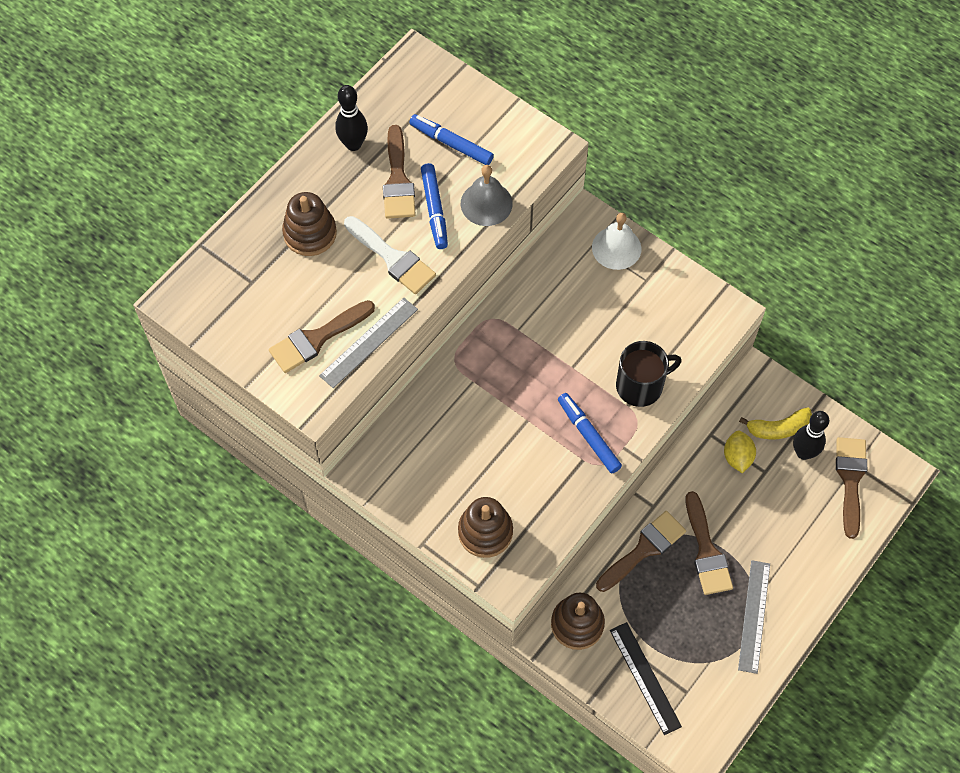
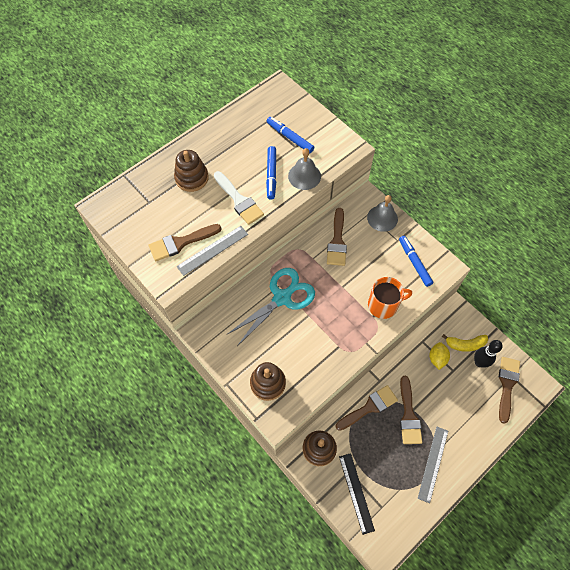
camera: 10 degrees right, 0 degrees up
black bowling pin [335,85,368,151] -> none
brown brush [383,125,416,219] -> brown brush moved to [327,208,347,266]
blue marker [558,393,622,473] -> blue marker moved to [399,236,433,287]
white bell [592,213,641,270] -> grey bell [367,195,398,232]
black mug [616,341,681,407] -> orange mug [368,277,412,319]
none -> turquoise scissors [226,268,315,346]

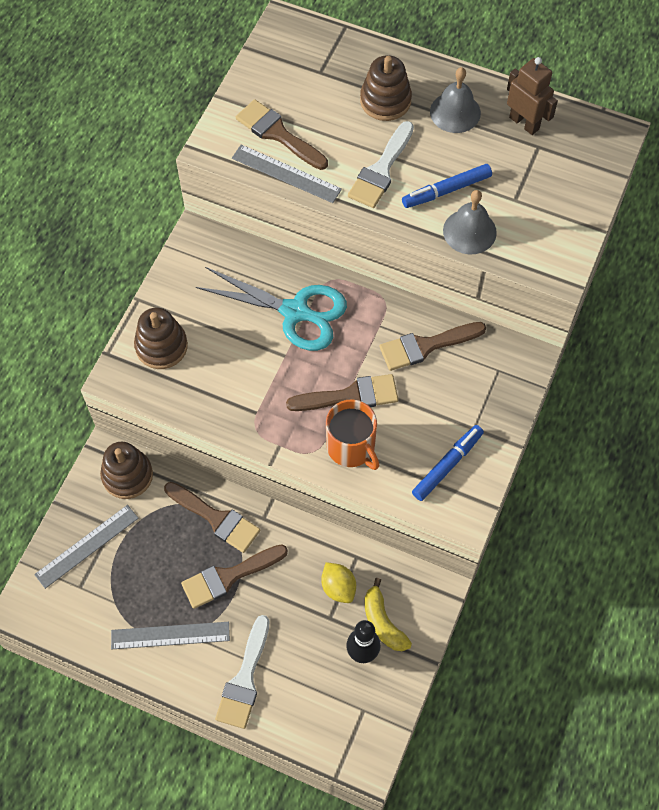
camera: 65 degrees right, 0 degrees up
blue marker [267,117,314,153] -> none
black ruler [339,453,375,535] -> grey ruler [34,505,139,589]
grey bell [367,195,398,232] -> grey bell moved to [430,67,481,133]
yellow lemon [429,342,450,370] -> yellow lemon turned 75 degrees clockwise [321,562,356,603]
brown brush [499,357,520,424] -> brown brush moved to [286,374,398,411]
none -> white brush [215,615,269,729]
none -> brown robot [507,57,558,135]

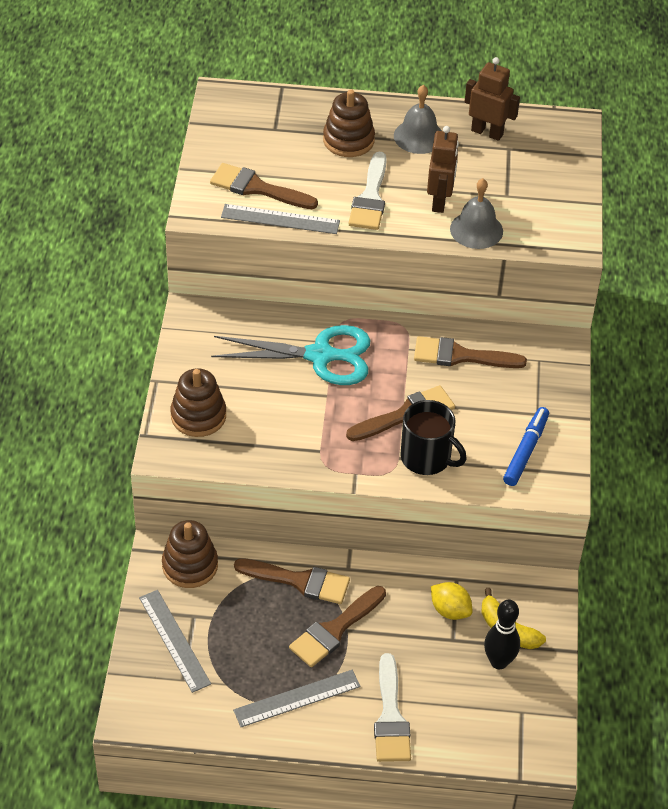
camera: 20 degrees left, 15 degrees down
grey ruler [34,505,139,589] -> grey ruler turned 60 degrees counterclockwise [139,590,211,693]
orange mug [326,400,379,470] -> black mug [400,400,467,475]
brown brush [379,322,486,371] -> brown brush turned 45 degrees clockwise [414,336,527,368]
blue marker [402,164,492,208] -> brown robot [427,126,459,213]

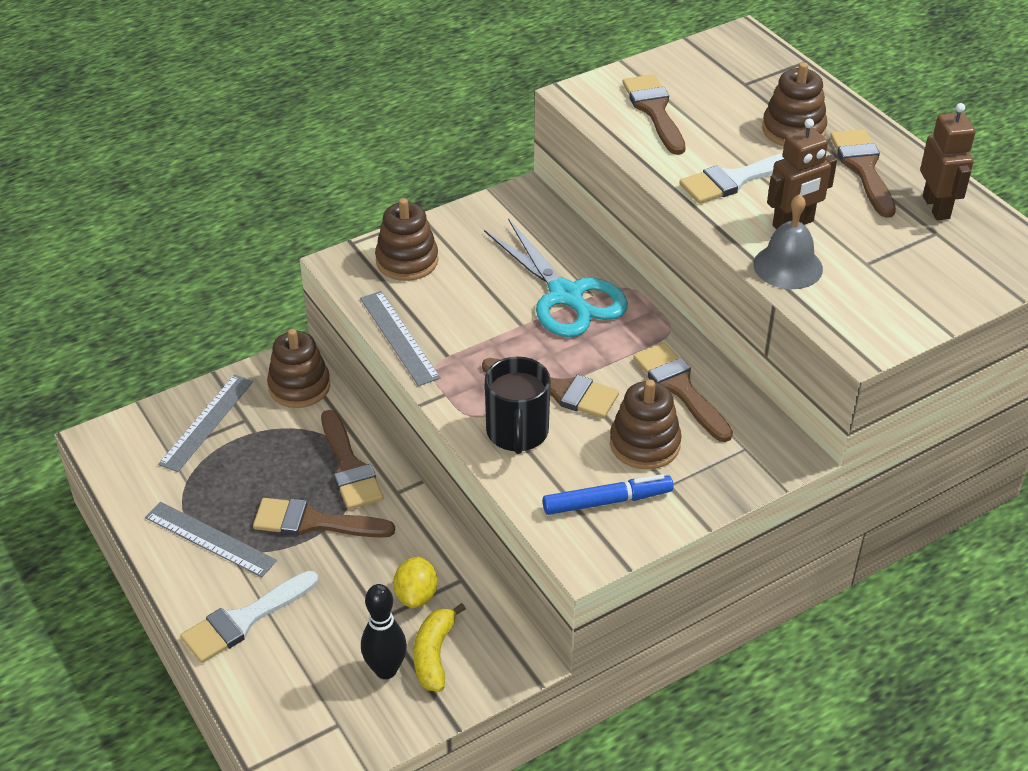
camera: 55 degrees right, 5 degrees down
grey ruler [221,204,340,234] -> grey ruler moved to [360,291,441,386]
grey bell [394,85,442,154] -> brown brush [830,129,896,218]
none -> brown stacking toy [610,380,682,469]

